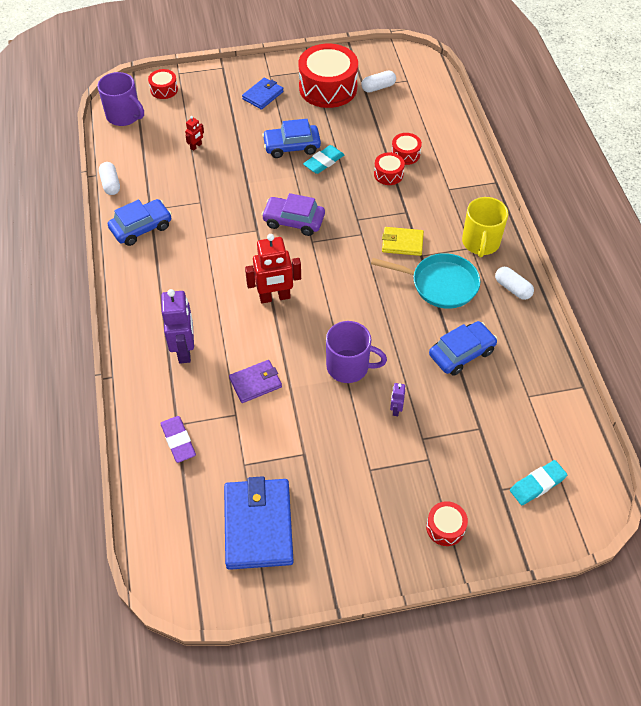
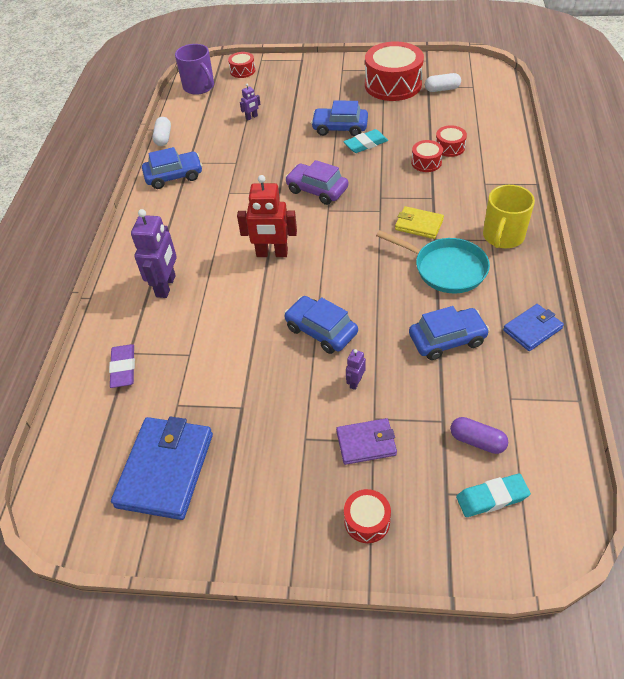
camera: 20 degrees right, 5 degrees down
red robot [185,116,204,151] -> purple robot [240,83,260,120]
purple wallet [229,360,282,403] -> purple wallet moved to [336,418,397,465]
blue wallet [242,77,284,110] -> blue wallet moved to [503,304,564,351]
purple mug [326,321,387,383] -> blue car [284,296,358,354]
white capsule [495,267,534,300] -> none
none -> purple capsule [450,417,508,454]

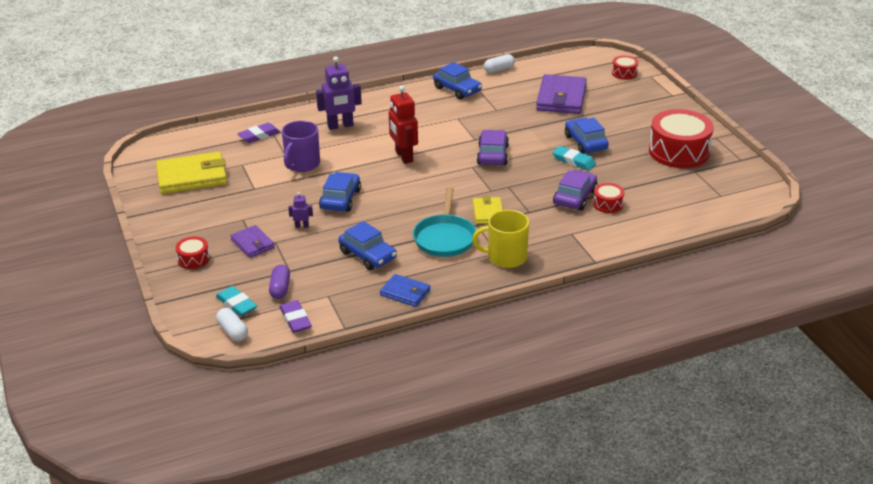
camera: 60 degrees right, 15 degrees down
blue wallet [111,416,213,520] -> yellow wallet [156,152,227,194]
purple mug [175,44,214,95] -> purple mug moved to [282,120,320,172]
purple robot [240,83,260,120] -> purple wallet [536,74,587,114]
red drum [411,140,443,172] -> purple car [553,170,598,211]
white capsule [425,73,461,92] -> white capsule moved to [216,308,248,341]
none -> purple eraser [279,300,312,333]

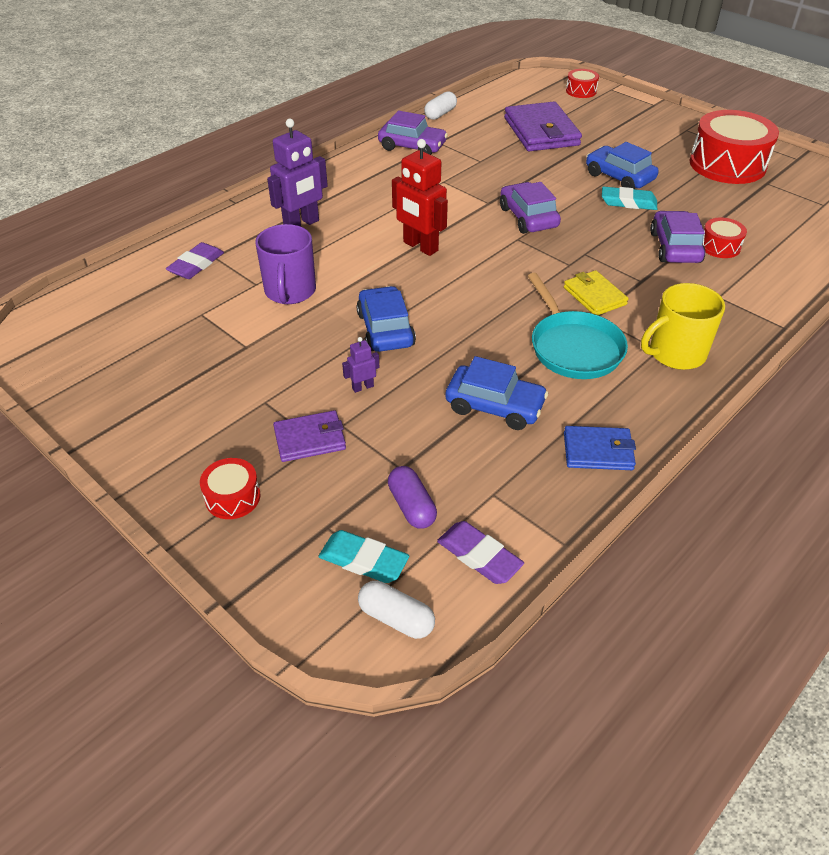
camera: 25 degrees left, 10 degrees up
yellow wallet [156,152,227,194] -> none
purple wallet [230,225,275,258] -> purple wallet turned 45 degrees counterclockwise [273,410,346,462]
blue car [433,62,482,100] -> purple car [378,111,448,155]

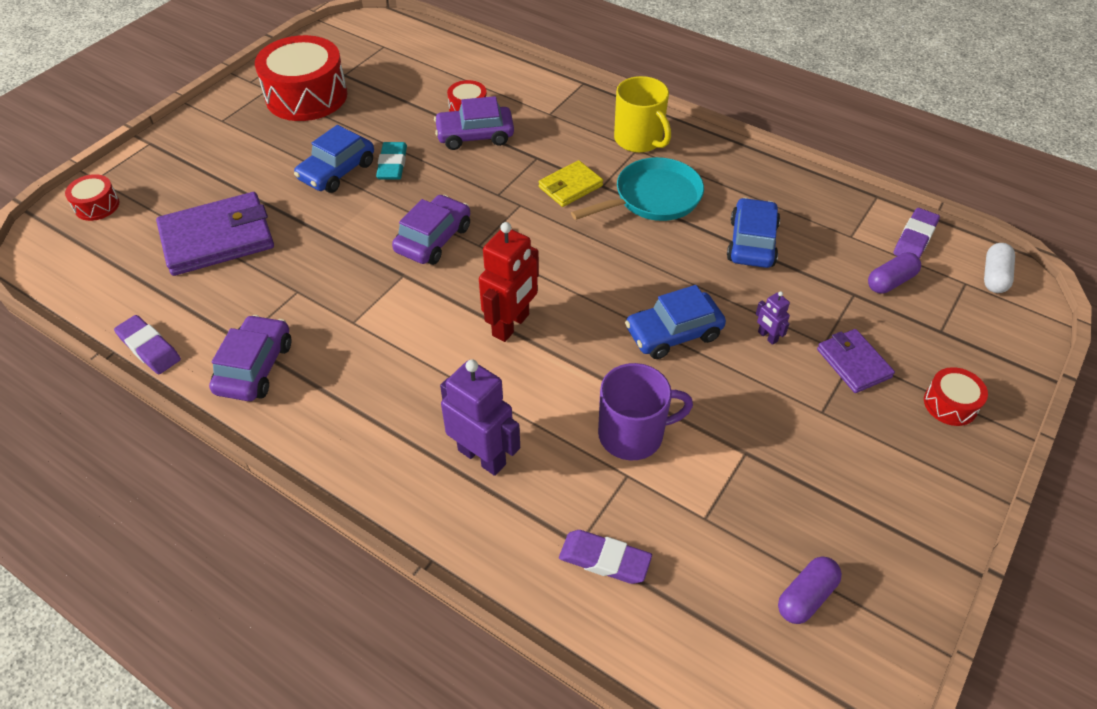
camera: 100 degrees left, 5 degrees up
turquoise eraser [318,530,409,583] -> none
white capsule [424,91,457,120] -> purple eraser [114,315,181,374]
purple car [500,182,561,234] -> purple car turned 150 degrees clockwise [392,195,470,265]
blue wallet [564,426,636,470] -> none
none -> purple capsule [778,557,842,624]

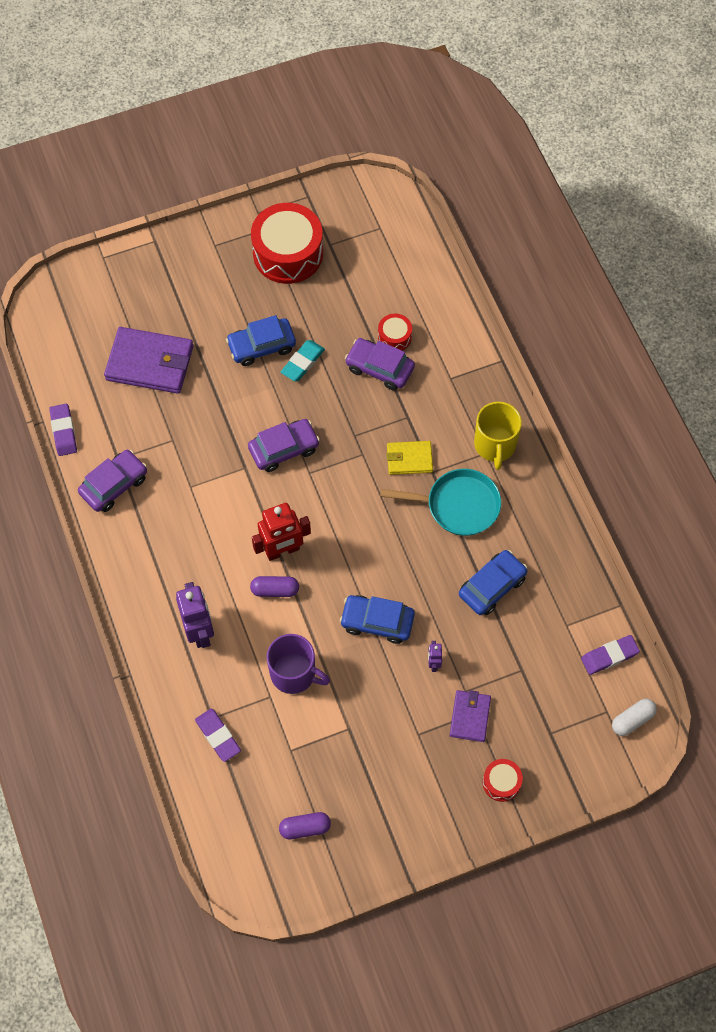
camera: 35 degrees right, 15 degrees up
red drum [65,174,119,221] -> none
purple capsule [868,252,921,294] -> purple capsule moved to [250,576,299,597]

